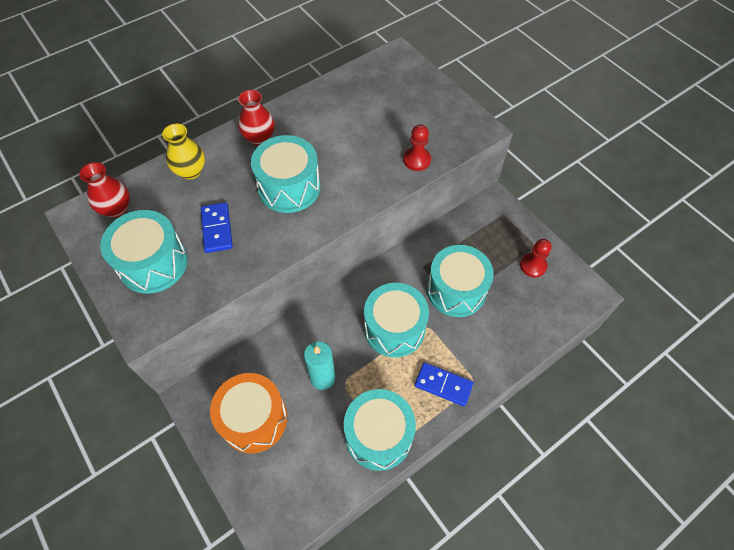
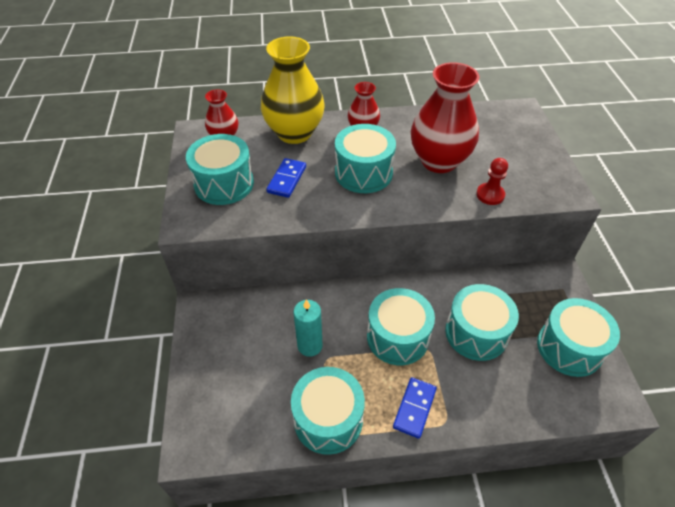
camera: 30 degrees right, 10 degrees down
yellow vase [162,124,205,180] -> yellow vase [261,36,325,144], size x1.90
orange drum [210,373,287,453] -> none
blue domino [415,362,473,406] -> blue domino turned 60 degrees clockwise [393,377,437,439]
red pawn [520,239,552,277] -> turquoise drum [537,298,620,377]
none -> red vase [411,62,479,173]

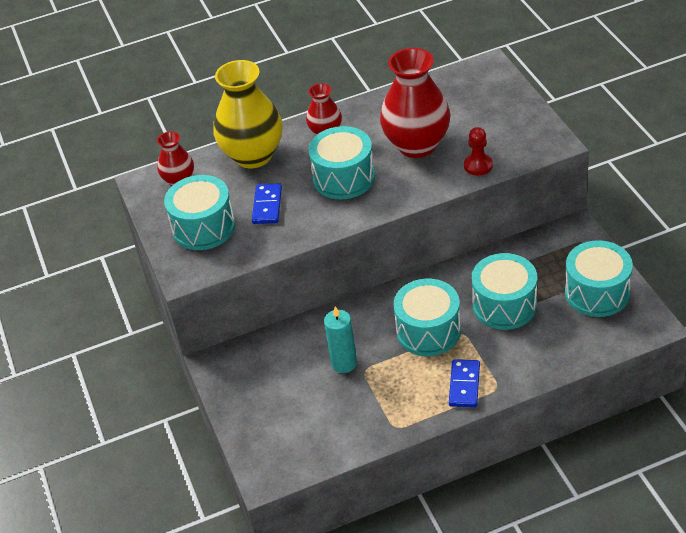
camera: 10 degrees left, 5 degrees down
turquoise drum [291,367,365,455] -> none

